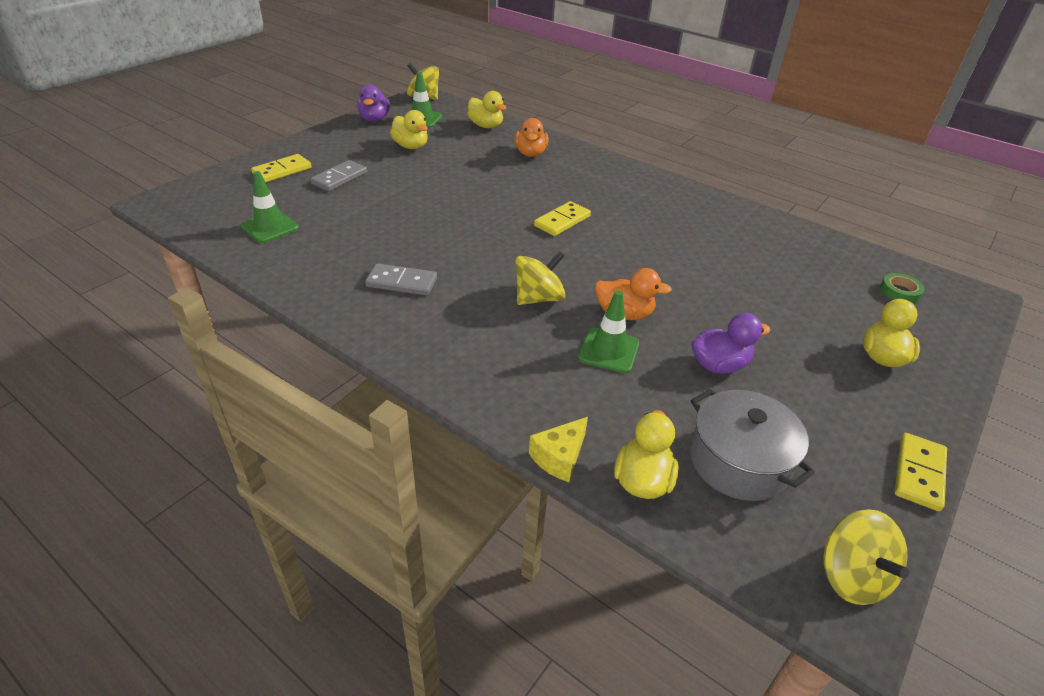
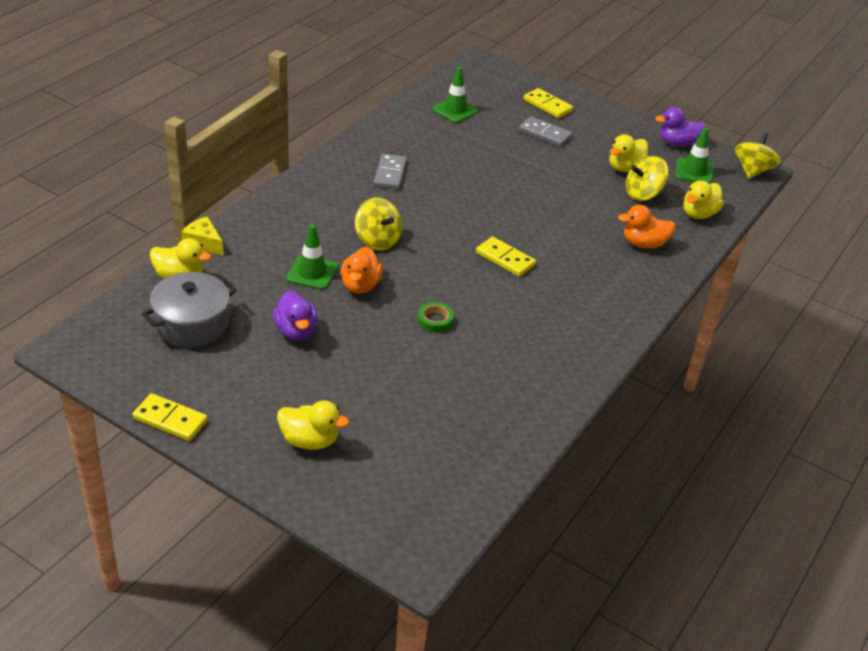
camera: 85 degrees right, 0 degrees up
yellow spinning top [824,509,909,605] -> yellow spinning top moved to [626,156,669,201]
green tape [880,273,924,303] -> green tape moved to [417,302,454,333]

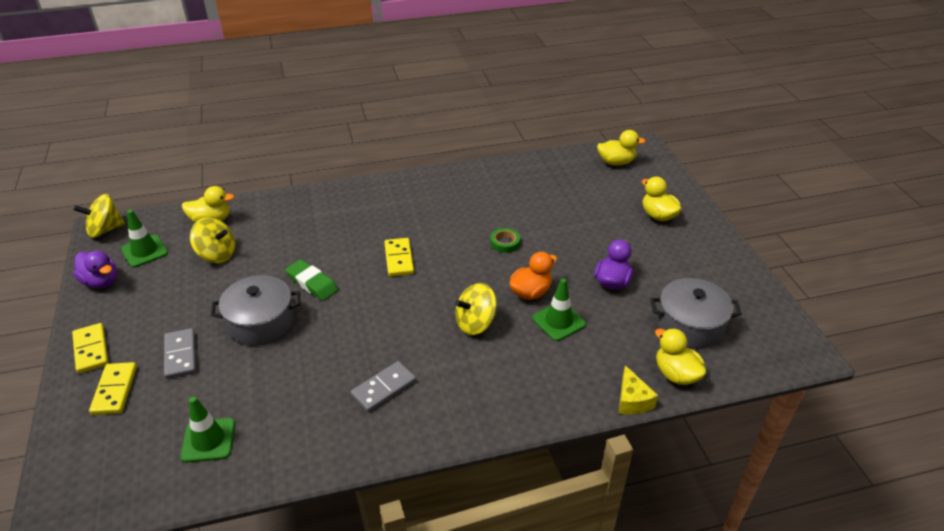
camera: 135 degrees left, 0 degrees up
yellow domino [132,393,208,441] -> yellow domino moved to [72,323,108,374]
yellow spinning top [355,198,402,250] -> yellow spinning top turned 120 degrees counterclockwise [455,283,497,335]
yellow duck [609,134,648,172] -> yellow duck moved to [597,130,646,166]
orange duck [618,205,676,248] -> none
none -> grey pot [211,275,300,346]
none -> green eraser [285,259,338,301]

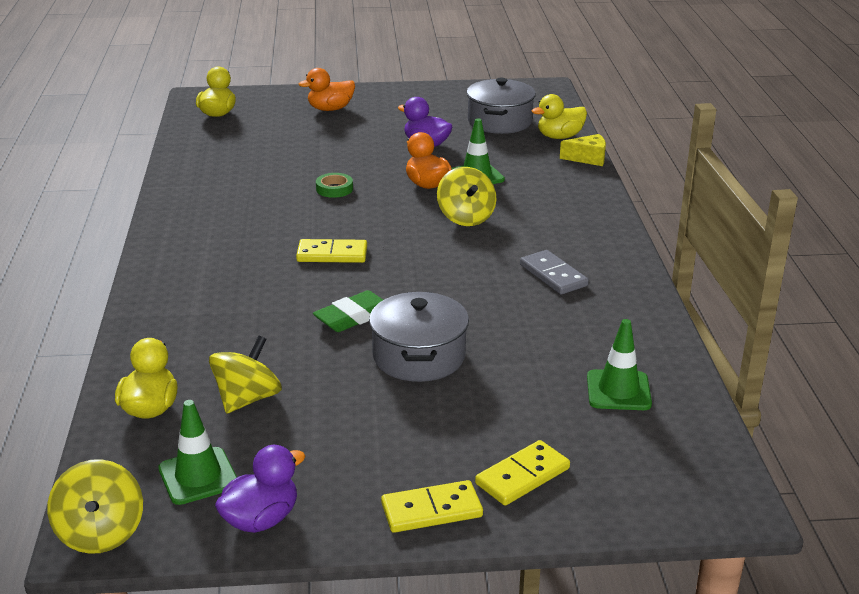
camera: 80 degrees left, 10 degrees down
yellow domino [89,362,137,415] -> yellow domino turned 45 degrees counterclockwise [475,440,570,506]
grey domino [164,328,196,379] -> none
yellow duck [642,177,682,221] -> orange duck [299,68,355,111]

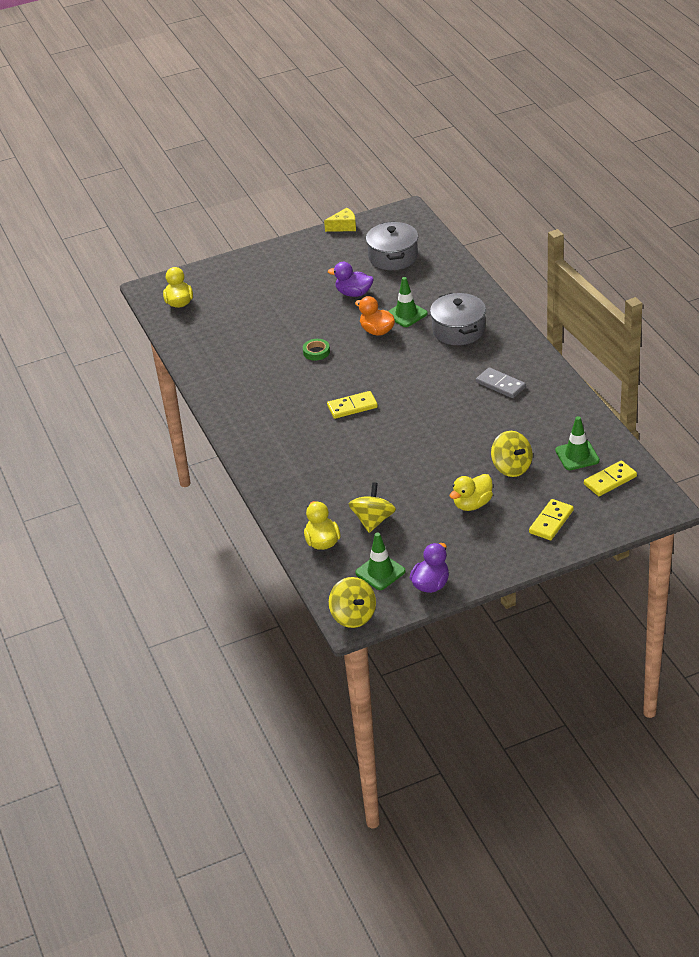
camera: 15 degrees left, 10 degrees up
orange duck [299,68,355,111] -> none
green eraser [313,290,383,332] -> none
grey pot [369,292,469,382] -> grey pot moved to [430,293,486,345]
yellow domino [381,480,483,533] -> yellow domino moved to [584,460,637,496]
yellow spinning top [437,167,496,226] -> yellow spinning top moved to [491,431,533,477]
yellow duck [532,94,587,139] -> yellow duck moved to [450,474,493,511]
yellow cheese [560,134,606,166] -> yellow cheese moved to [324,208,356,232]

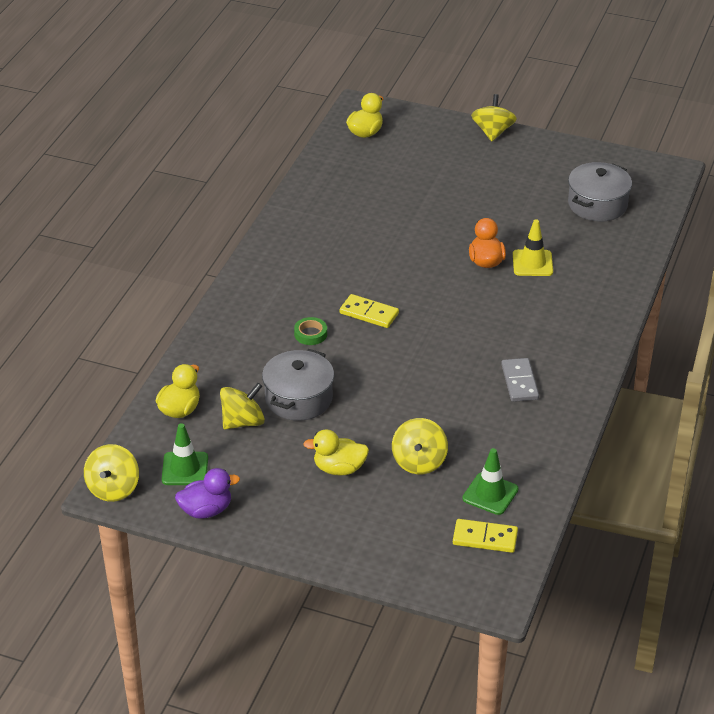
camera: 40 degrees right, 0 degrees up
green tape [303,339,330,361] -> green tape moved to [294,317,327,345]
yellow cheese [324,208,356,232] -> none
purple duck [328,262,374,297] -> none
green traffic cone [388,277,428,327] -> yellow traffic cone [513,220,553,276]
grey pot [430,293,486,345] -> grey pot moved to [262,349,334,421]
yellow domino [529,499,574,540] -> none
none -> yellow spinning top [471,94,517,141]

